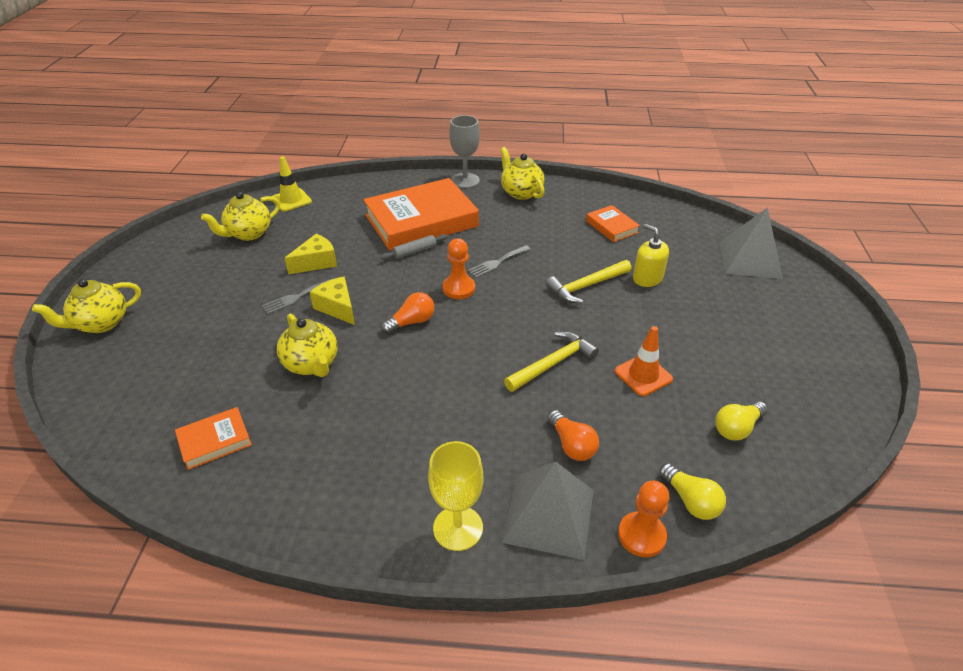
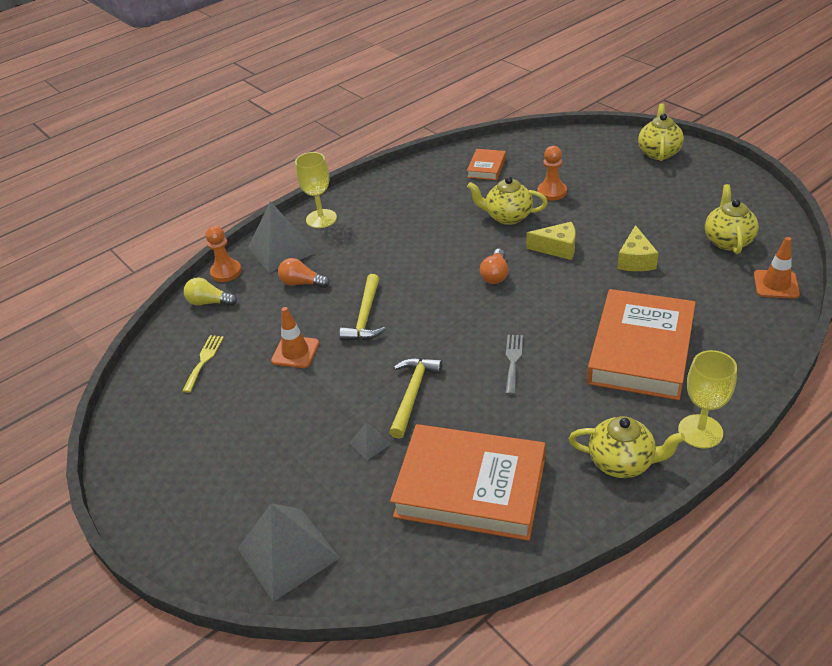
camera: 140 degrees right, 0 degrees up
grey fork [262,278,334,314] -> none
yellow traffic cone [273,157,312,212] -> orange traffic cone [754,237,800,299]
grey rolling pin [381,234,447,260] -> none
orange pawn [442,238,475,299] -> orange pawn moved to [538,146,567,201]
grey goblet [449,115,480,188] -> yellow goblet [678,350,737,449]
orange book [586,205,640,242] -> orange book [390,424,545,541], size x2.18
yellow soap dispenser [633,224,669,287] -> grey pyramid [350,422,391,460]
yellow light bulb [715,401,768,440] -> yellow fork [182,335,224,393]

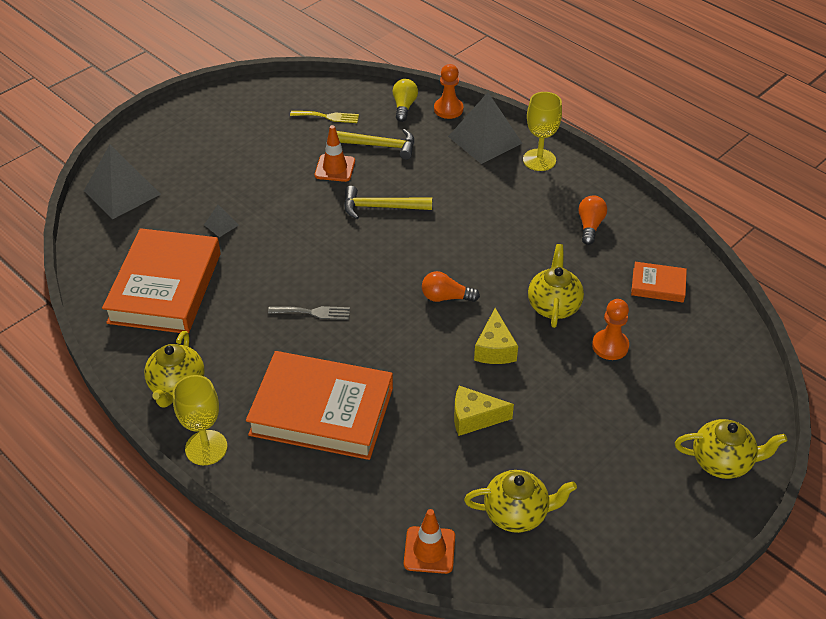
camera: 80 degrees right, 5 degrees up
orange light bulb [278,258,330,288] -> orange light bulb moved to [578,195,607,245]
yellow hammer [389,358,443,439] -> yellow hammer moved to [337,129,414,160]

